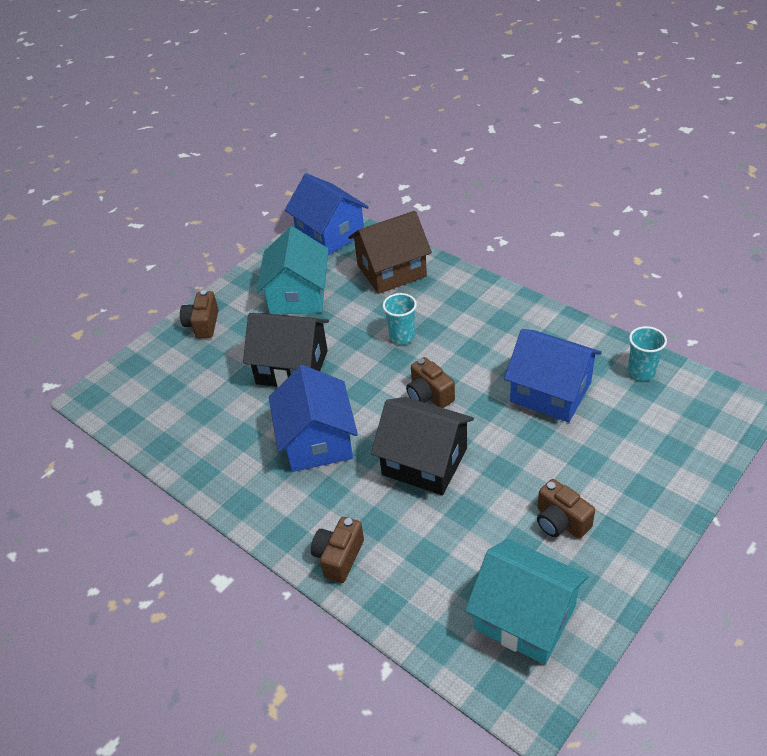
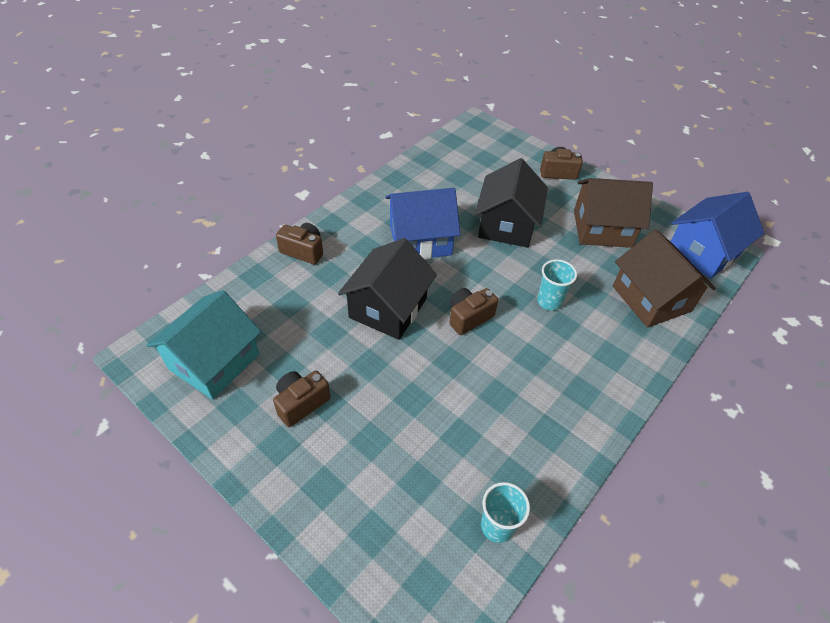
camera: 85 degrees right, 5 degrees up
turquoise house [256,226,329,314] -> brown house [574,178,653,248]
blue house [504,329,602,422] -> none

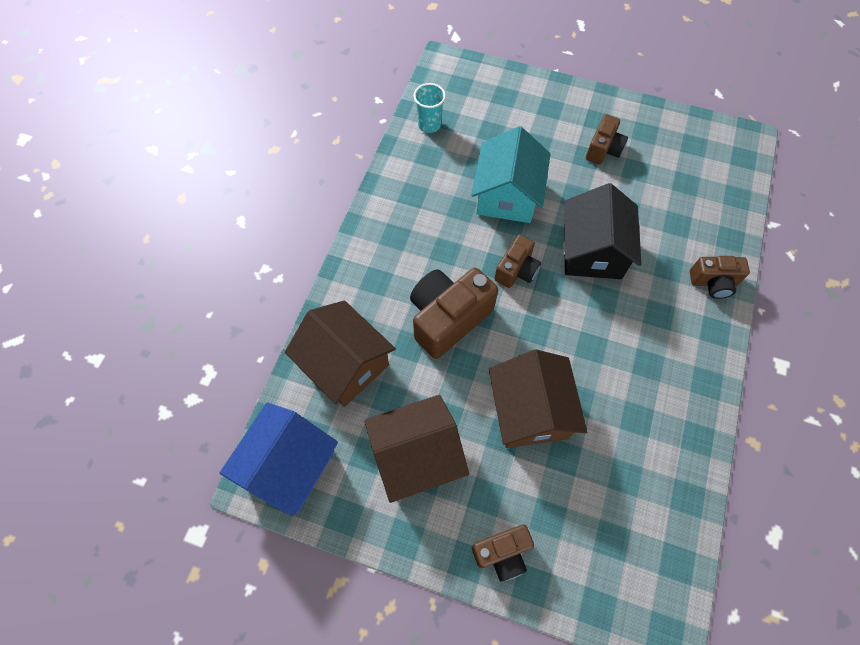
camera: 160 degrees right, 15 degrees up
turquoise house [146,290,261,400] -> turquoise house moved to [471,126,551,223]
blue house [385,188,460,259] -> none
black house [475,158,548,248] -> brown house [489,350,587,448]
turquoise cup [537,259,577,311] -> brown camera [410,268,498,359]

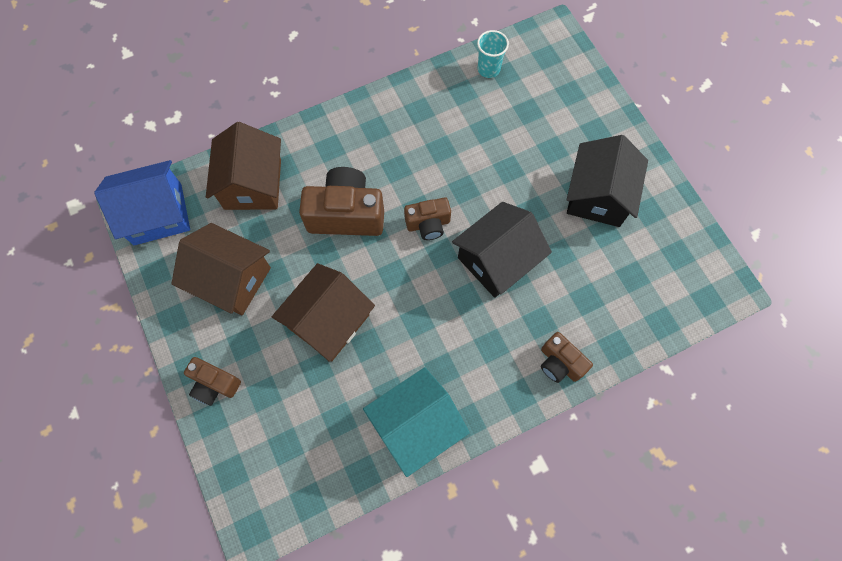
camera: 45 degrees right, 5 degrees up
turquoise house [471,126,551,223] -> turquoise house moved to [363,367,470,477]
brown camera [586,114,628,164] -> black house [567,135,648,227]

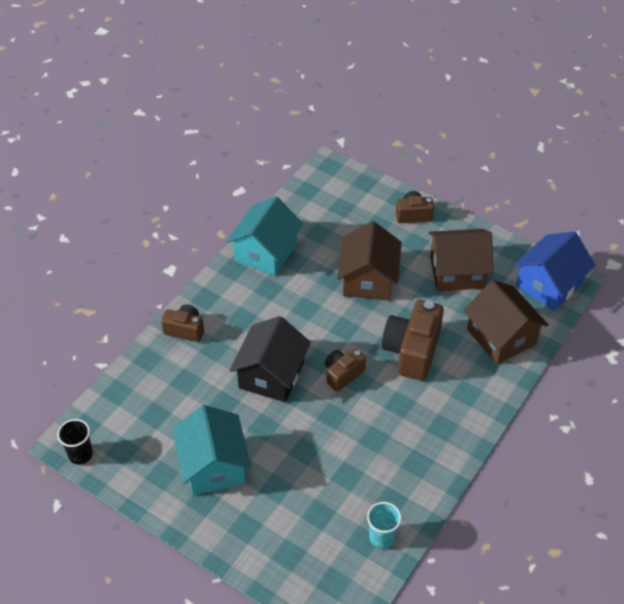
camera: 150 degrees right, 20 degrees down
brown camera [299,167,384,236] -> brown camera turned 135 degrees clockwise [381,300,444,381]
black house [567,135,648,227] -> turquoise house [172,405,251,495]
none -> black cup [57,419,93,465]

